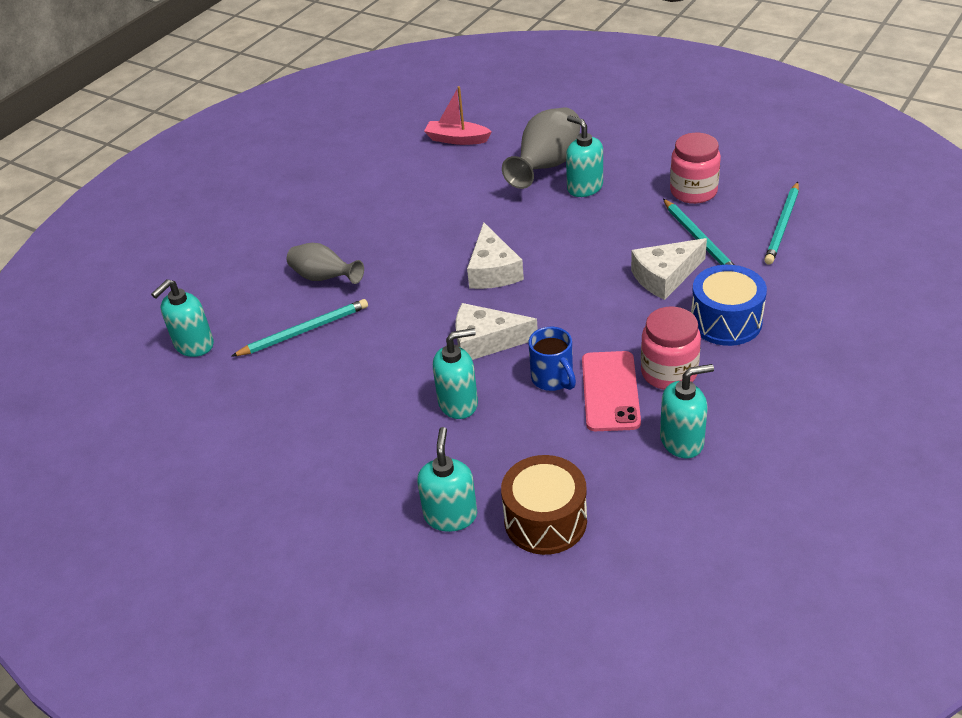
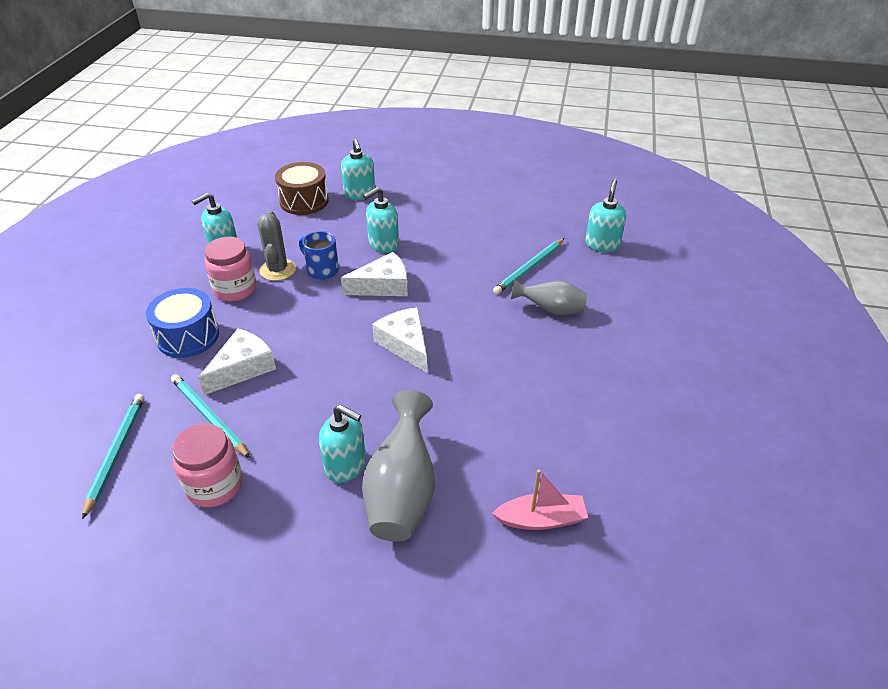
camera: 155 degrees right, 0 degrees up
pink phone [582,351,641,431] -> grey cactus [257,211,296,281]

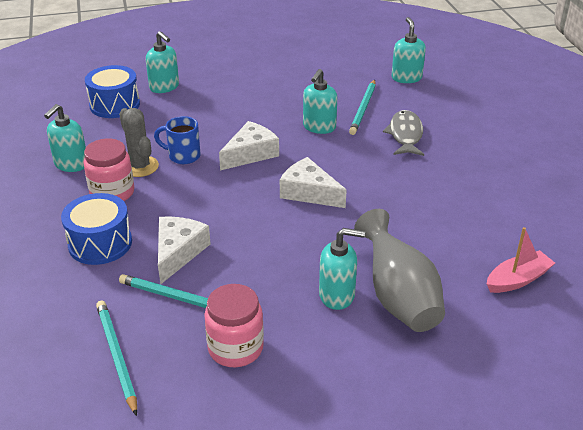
camera: 25 degrees left, 5 degrees down
brown drum [275,162,329,215] -> blue drum [85,65,140,118]
turquoise soap dispenser [363,187,399,253] -> turquoise soap dispenser moved to [303,69,337,134]
grey vase [510,279,587,315] -> grey fish [383,110,424,156]

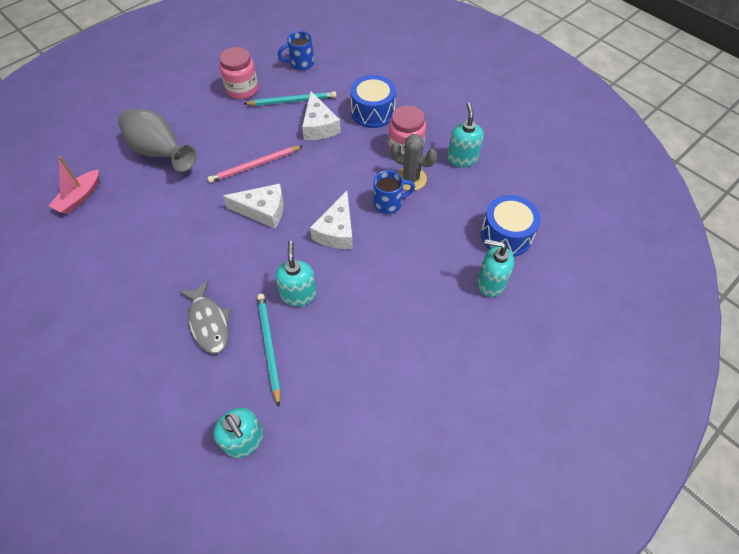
camera: 150 degrees right, 20 degrees up
turquoise pencil [96,301,137,416] -> blue mug [278,31,314,70]
turquoise soap dispenser [319,228,365,310] -> none
none -> pink pencil [207,146,302,183]

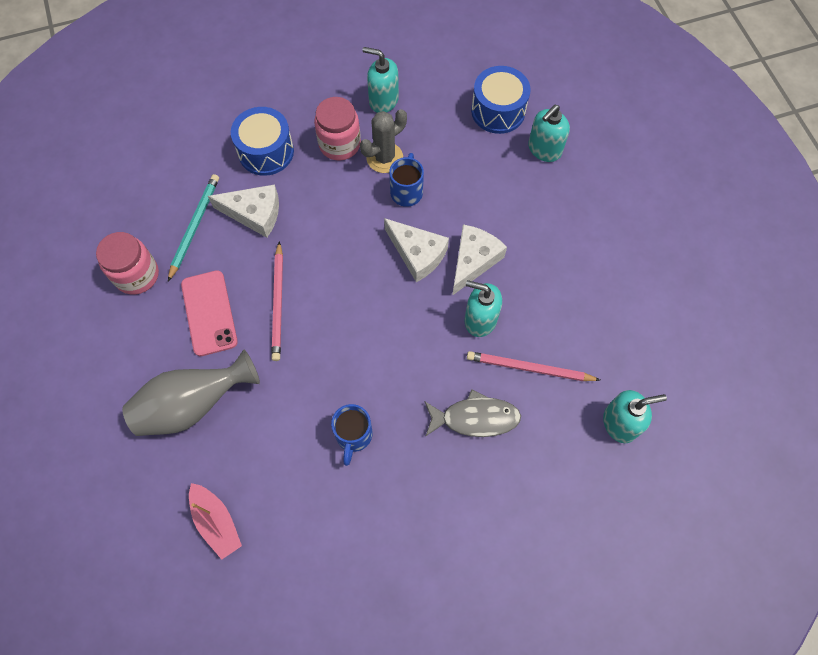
camera: 65 degrees left, 10 degrees up
white cheese [223,184,284,228] -> white cheese moved to [452,224,507,296]
turquoise pencil [257,294,281,407] -> pink pencil [467,351,600,381]
blue mug [278,31,314,70] -> blue mug moved to [331,404,373,466]
none -> pink phone [181,270,238,356]

